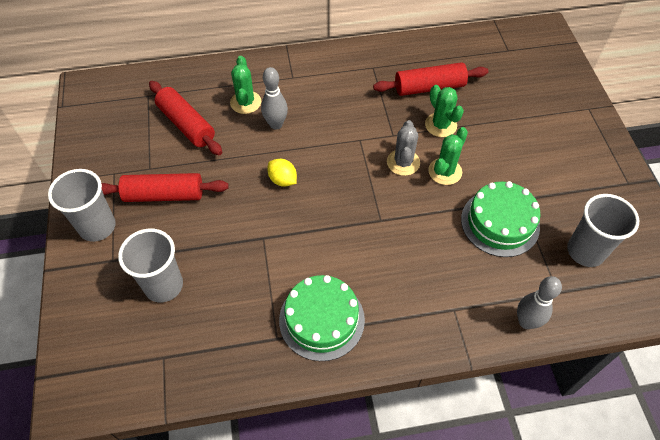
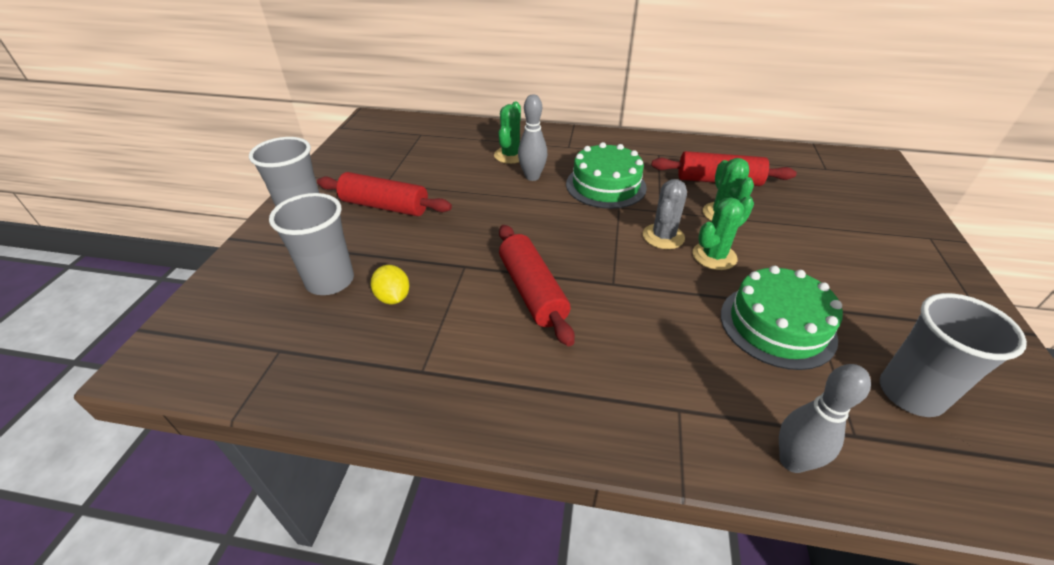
camera: 20 degrees right, 15 degrees down
red rolling pin [149,81,222,155] -> red rolling pin moved to [499,225,575,346]
yellow lemon [267,159,297,187] -> yellow lemon moved to [371,265,409,304]
green cake [279,275,365,361] -> green cake moved to [566,142,647,209]

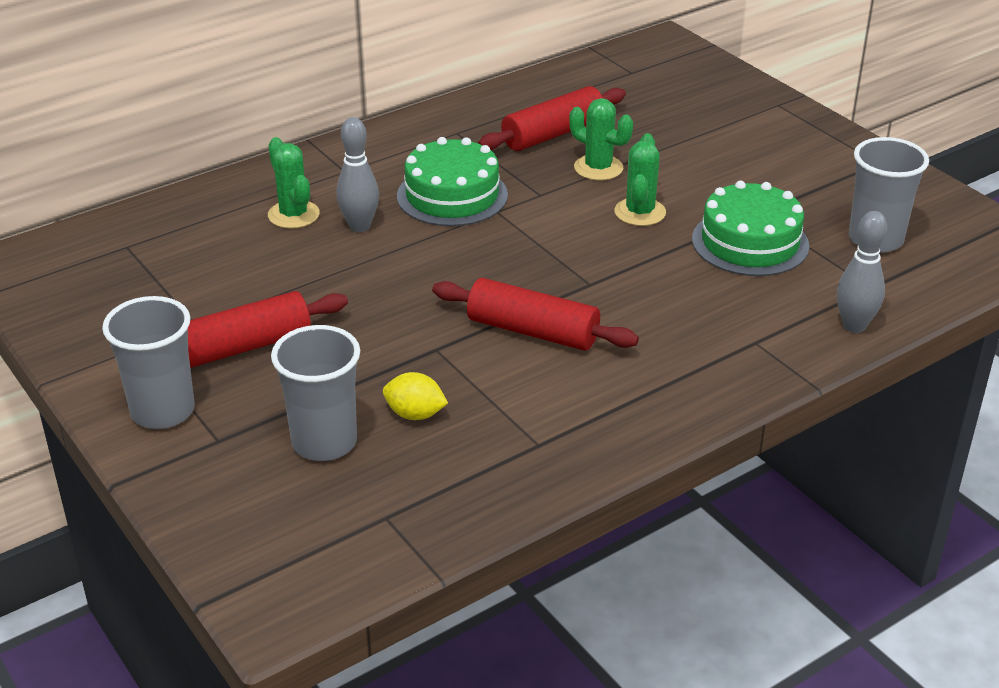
camera: 45 degrees left, 5 degrees down
grey cactus [643,179,687,249] -> none

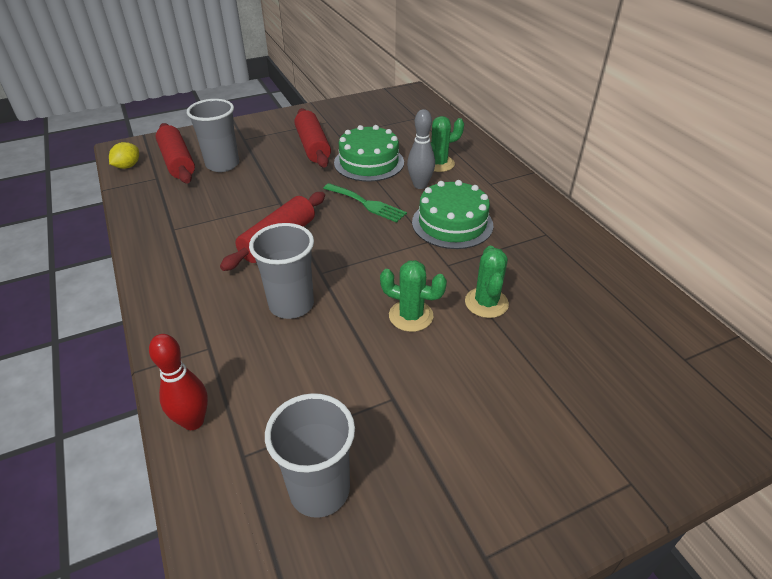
camera: 100 degrees right, 5 degrees up
grey cup [102,296,195,429] -> grey cup moved to [249,223,314,319]
yellow lemon [383,372,448,420] -> yellow lemon moved to [109,142,139,169]
red rolling pin [478,86,626,151] -> red rolling pin moved to [156,123,195,183]
green cactus [569,98,633,180] -> green cactus turned 45 degrees counterclockwise [465,246,509,318]
green cake [692,181,809,276] -> green cake moved to [334,125,404,182]
grey bowling pin [837,211,887,333] -> red bowling pin [149,334,208,430]
none -> green fork [323,183,407,223]

